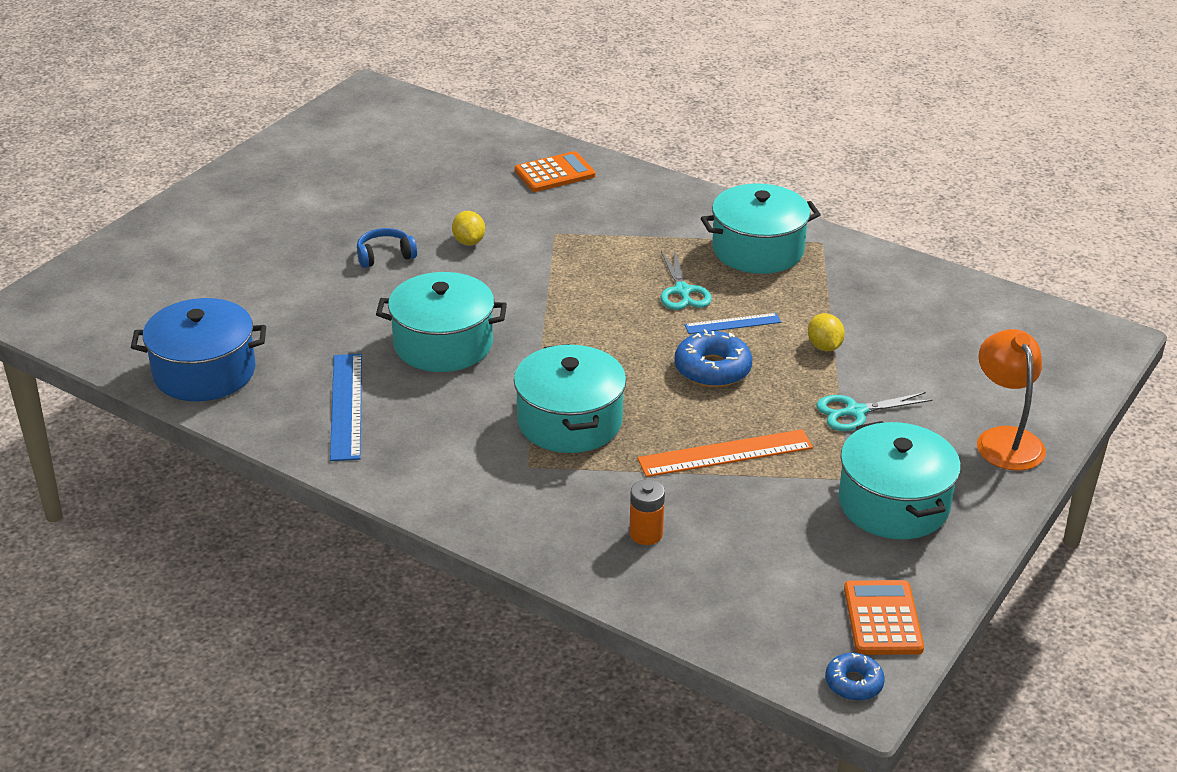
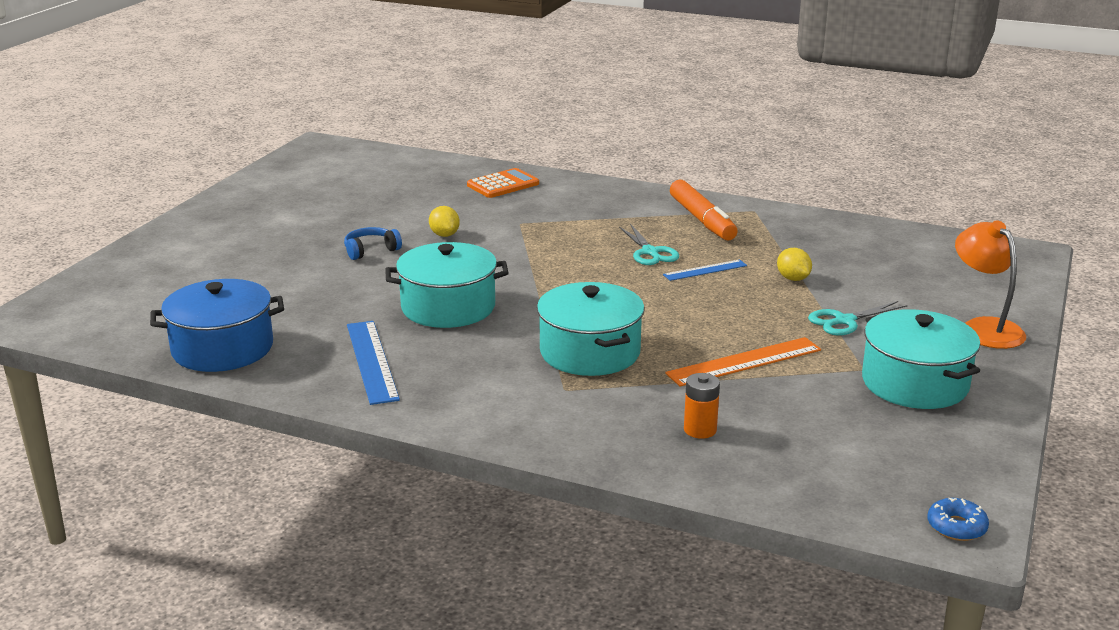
camera: 10 degrees left, 10 degrees down
blue donut [674,329,752,387] -> none
turquoise pot [701,184,821,274] -> orange marker [670,180,738,240]
orange calculator [844,580,924,655] -> none

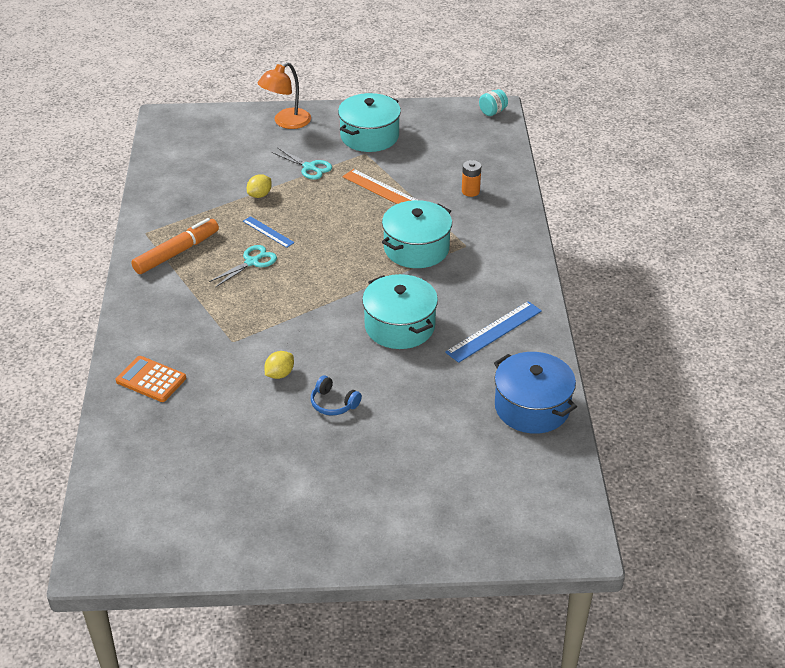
camera: 115 degrees left, 15 degrees up
blue donut [928,498,989,541] -> turquoise jar [479,89,508,116]

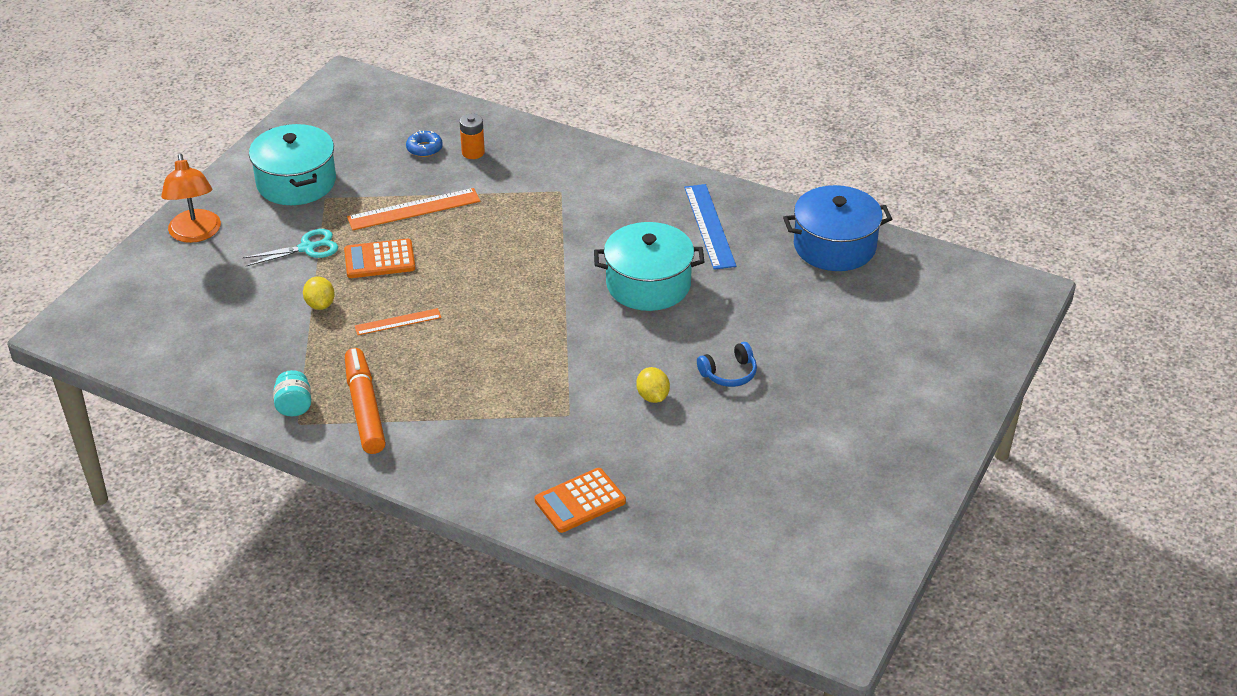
camera: 60 degrees left, 0 degrees up
turquoise scissors [209,245,277,288] -> none
blue ruler [243,216,295,248] -> orange ruler [355,308,441,335]
turquoise pot [382,200,452,268] -> none
turquoise jar [479,89,508,116] -> turquoise jar moved to [273,370,311,416]
none -> orange calculator [344,239,415,278]
none -> blue donut [406,130,443,157]

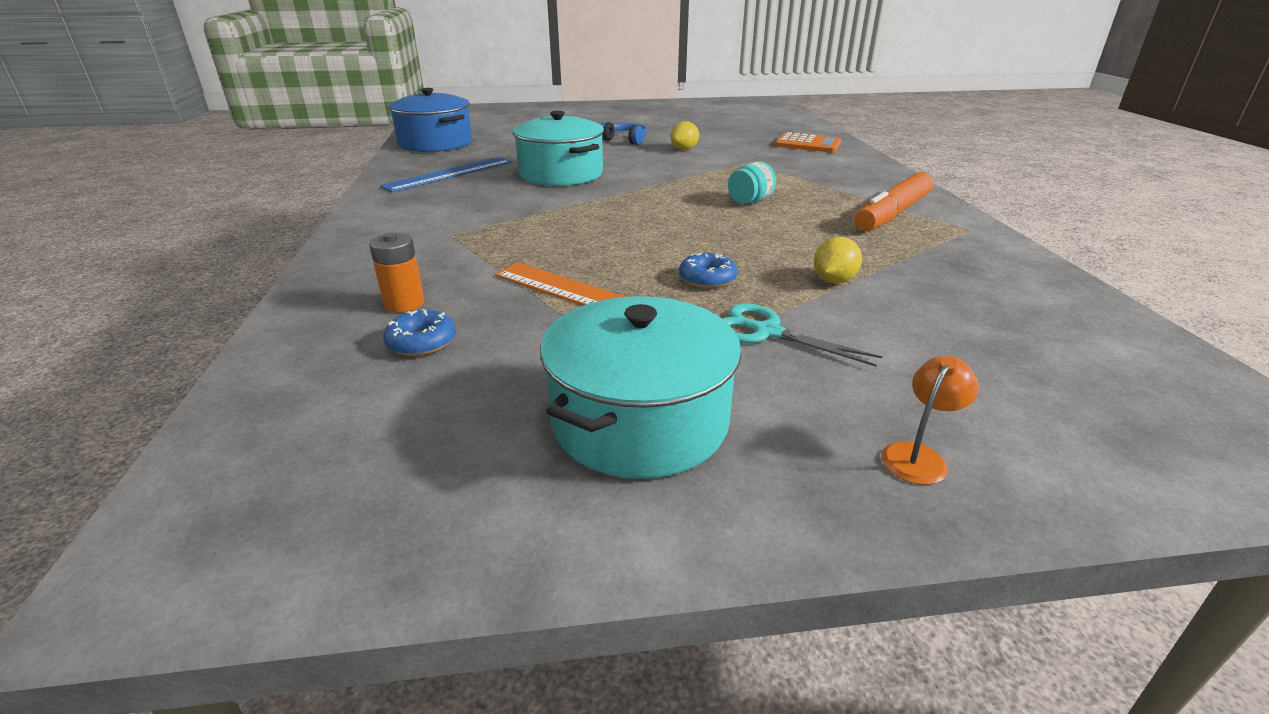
camera: 125 degrees left, 10 degrees down
orange lamp [161,153,221,243] -> orange lamp [881,356,979,485], size x0.51
turquoise jar [273,370,311,416] -> turquoise jar moved to [728,161,776,204]
orange calculator [344,239,415,278] -> blue donut [679,253,738,289]
orange ruler [355,308,441,335] -> none

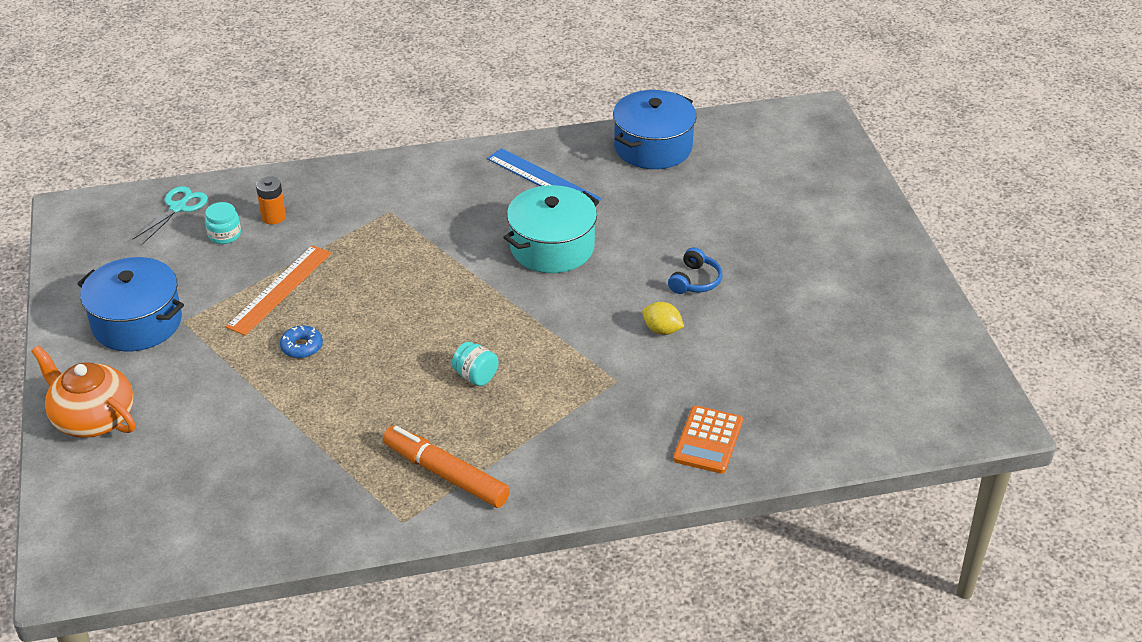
camera: 85 degrees right, 10 degrees up
blue donut [383,309,456,356] -> turquoise jar [205,202,241,244]
turquoise pot [540,296,742,479] -> blue pot [77,257,184,351]
turquoise scissors [722,303,882,367] -> turquoise scissors moved to [132,186,208,244]
yellow lemon [814,237,862,283] -> none
orange lamp [881,356,979,485] -> orange teapot [31,345,135,438]

